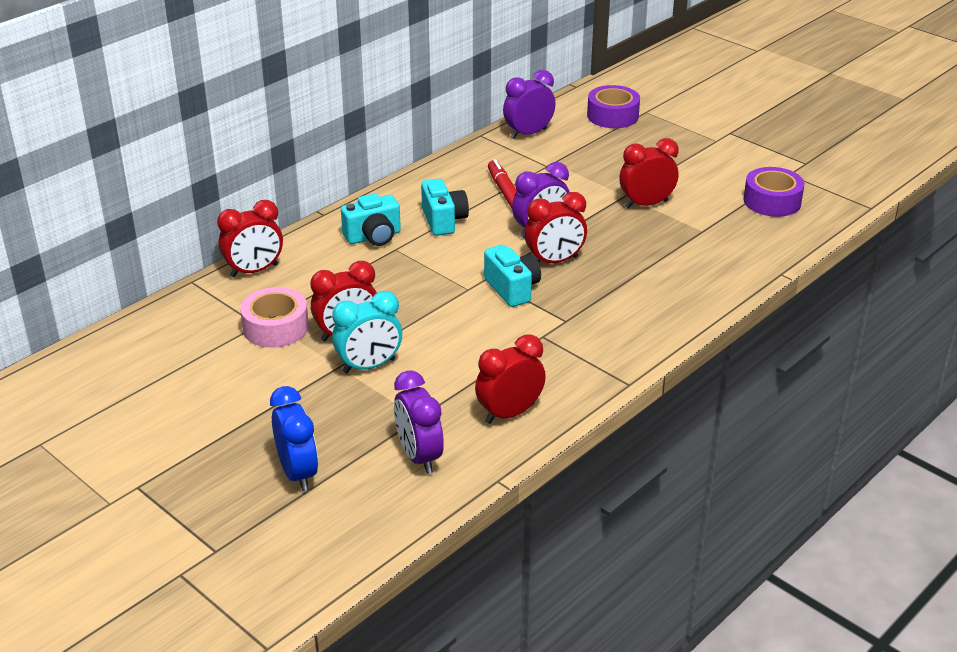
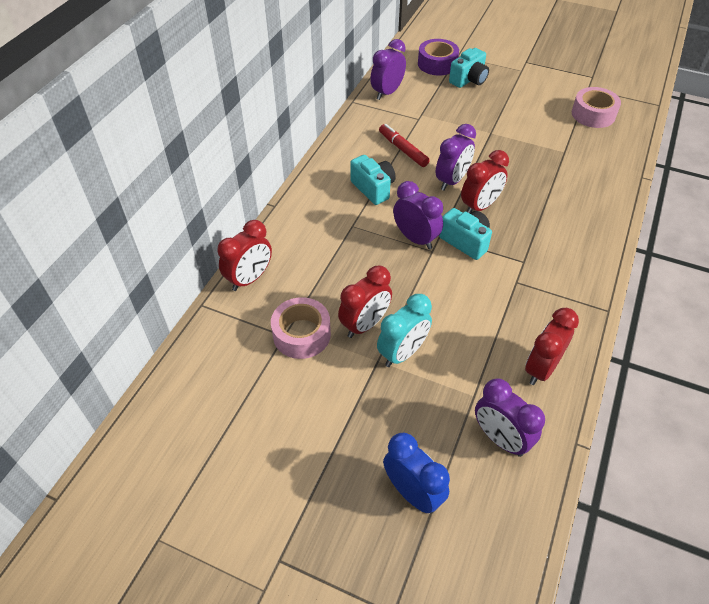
camera: 20 degrees left, 15 degrees up
turquoise camera [341,193,401,246] -> turquoise camera moved to [449,48,489,88]
red clock [619,138,679,209] -> none
purple tape [744,167,805,217] -> pink tape [572,87,621,128]
none -> purple clock [393,181,443,249]

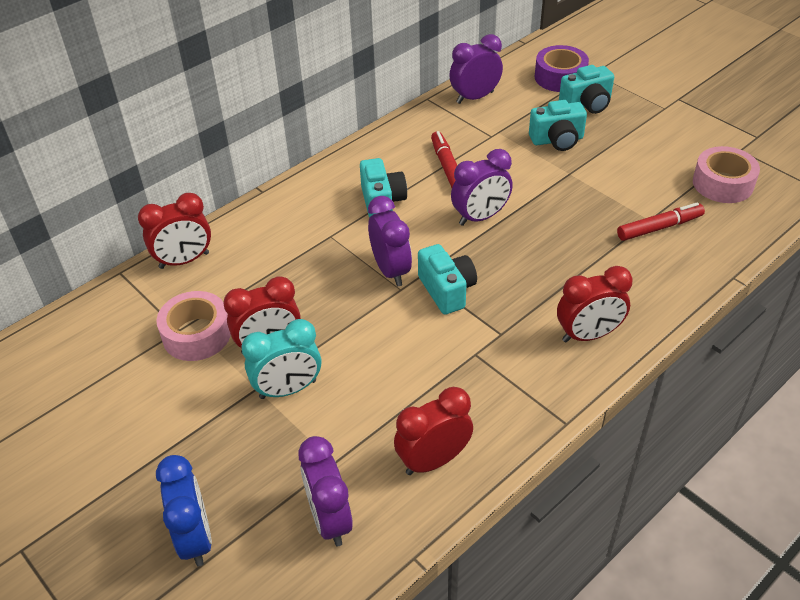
camera: 25 degrees right, 5 degrees down
red clock [461,150,509,213] -> red clock moved to [557,266,632,342]
none -> turquoise camera [529,100,587,151]
none -> red marker [617,202,705,241]

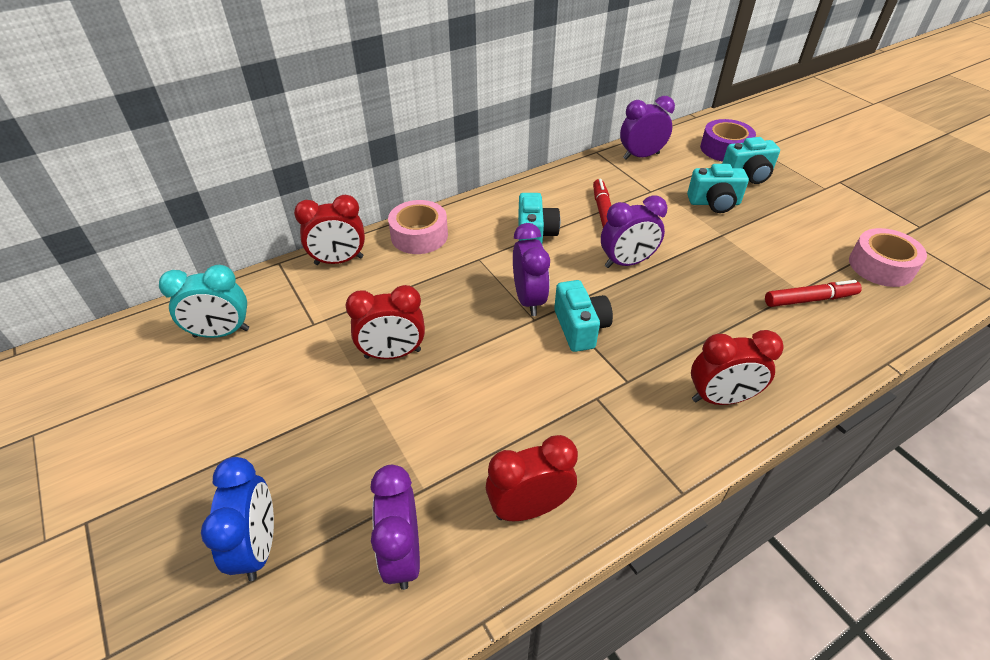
camera: 10 degrees right, 0 degrees up
pink tape [157,291,231,361] -> pink tape moved to [388,200,448,254]
turquoise clock [241,319,321,399] -> turquoise clock moved to [159,265,249,338]

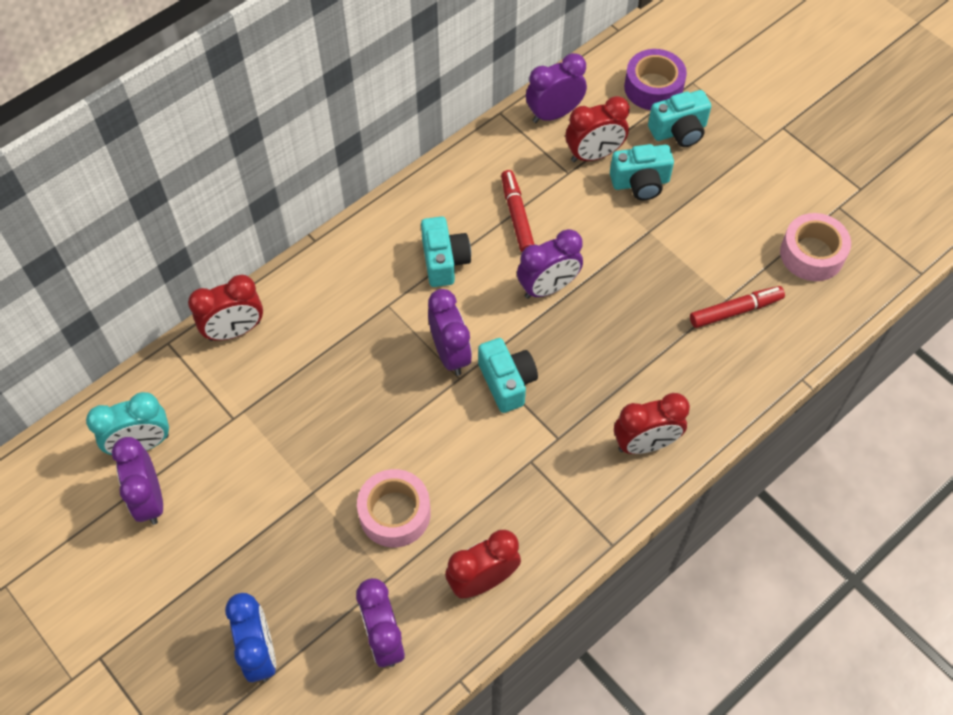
camera: 10 degrees left, 15 degrees up
red clock [345,285,425,359] -> red clock moved to [566,96,630,162]
pink tape [388,200,448,254] -> pink tape moved to [357,469,431,547]
none -> purple clock [112,437,163,525]

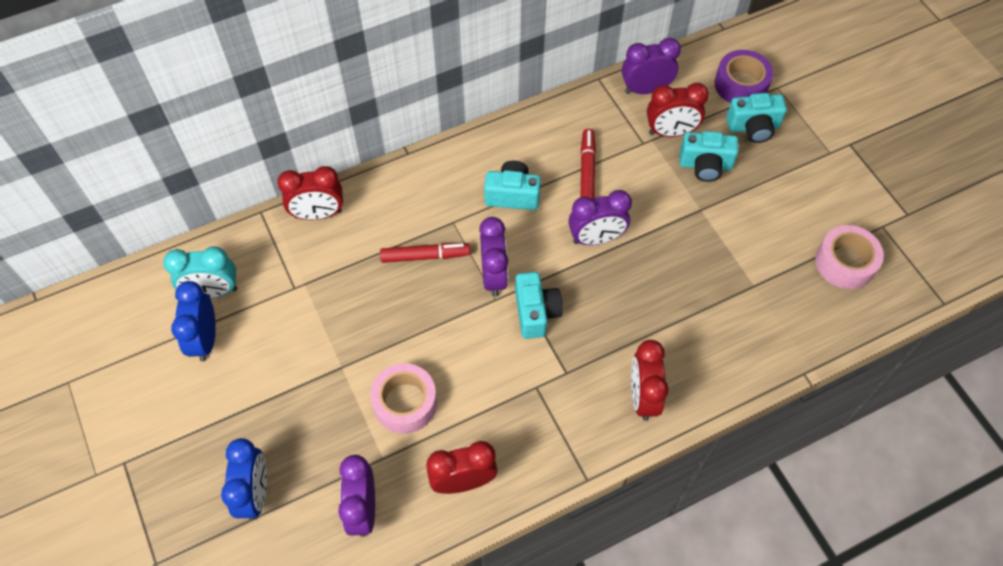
camera: 15 degrees right, 0 degrees up
purple clock [112,437,163,525] -> blue clock [171,281,216,362]
turquoise camera [421,216,471,287] -> turquoise camera turned 90 degrees counterclockwise [484,161,541,210]
red clock [614,393,690,454] -> red clock turned 90 degrees clockwise [631,340,669,421]
red marker [690,286,785,328] -> red marker moved to [380,243,470,263]

